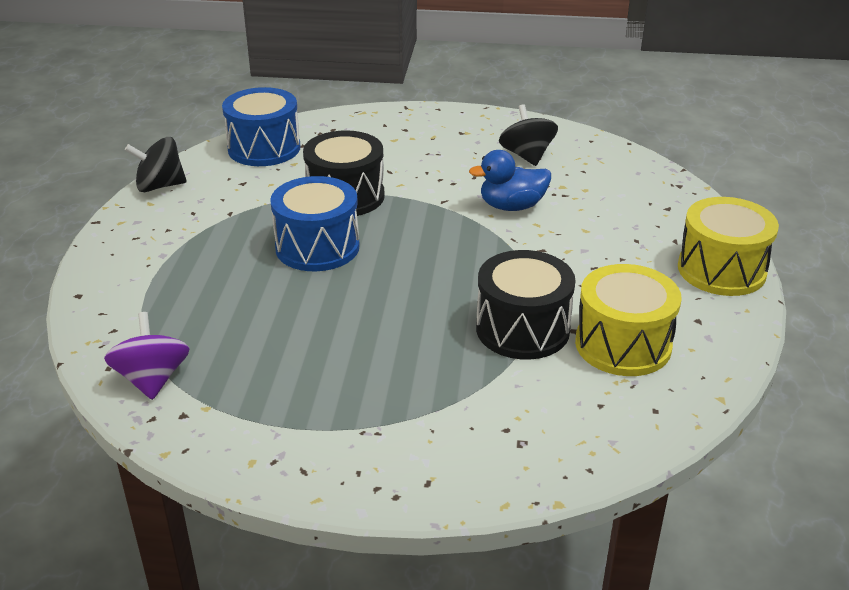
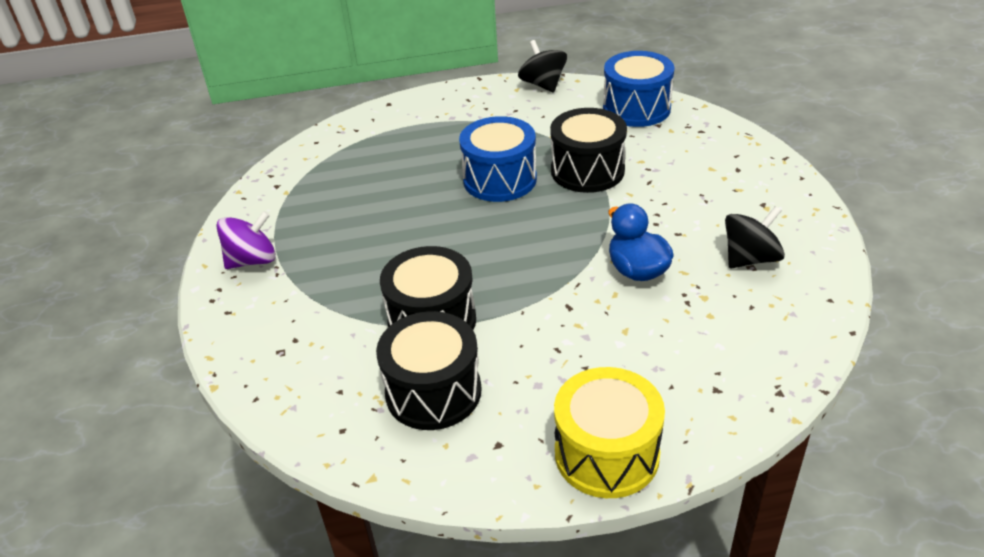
camera: 75 degrees right, 5 degrees up
purple spinning top [104,312,190,400] -> purple spinning top moved to [217,211,276,269]
yellow drum [575,264,682,376] -> black drum [376,311,482,430]

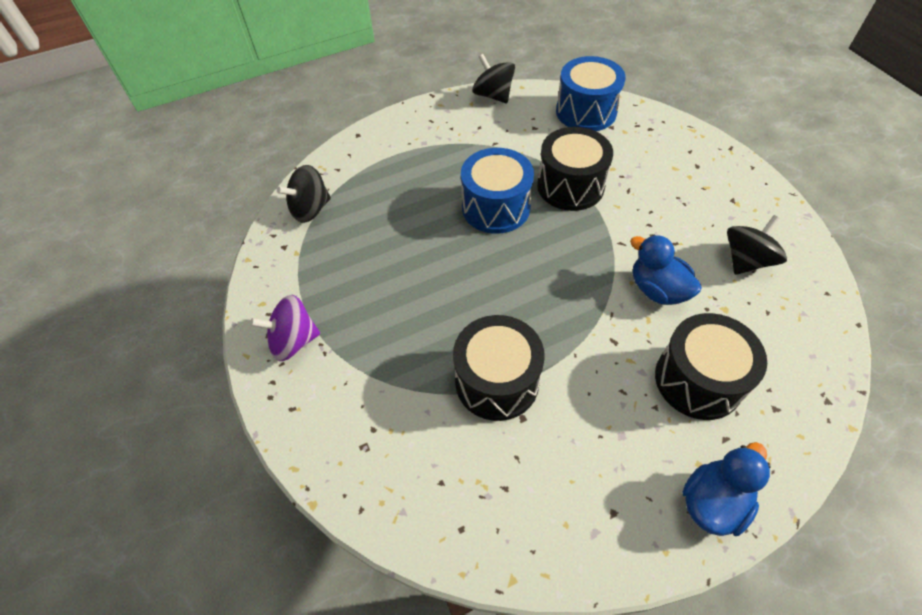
camera: 15 degrees left, 15 degrees up
purple spinning top [217,211,276,269] -> purple spinning top turned 150 degrees counterclockwise [250,295,320,361]
black drum [376,311,482,430] -> black drum moved to [655,313,767,420]
yellow drum [554,367,665,498] -> blue duck [682,442,771,536]
none -> black spinning top [277,165,331,223]

